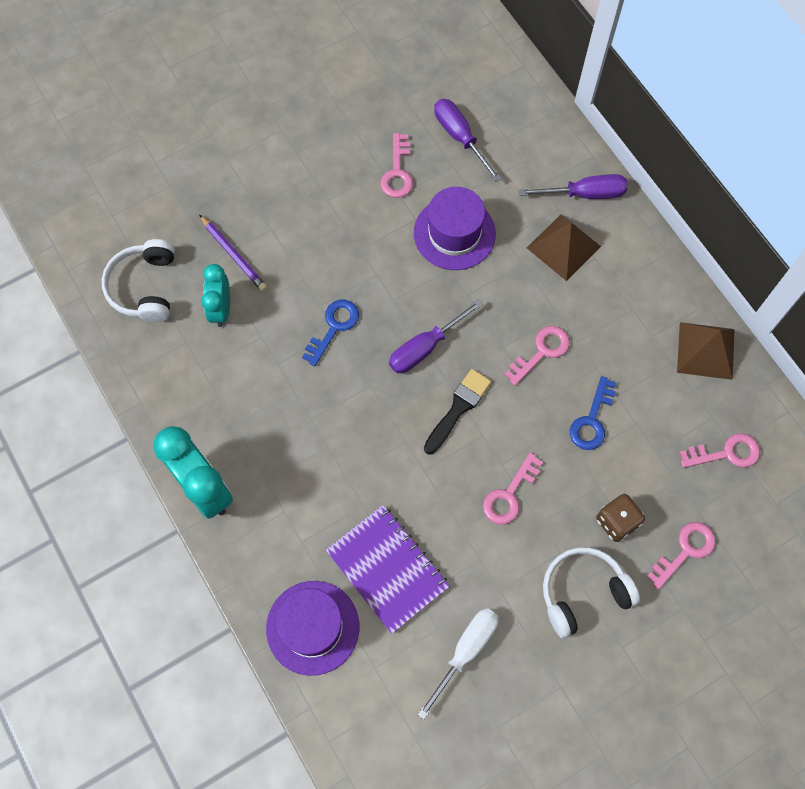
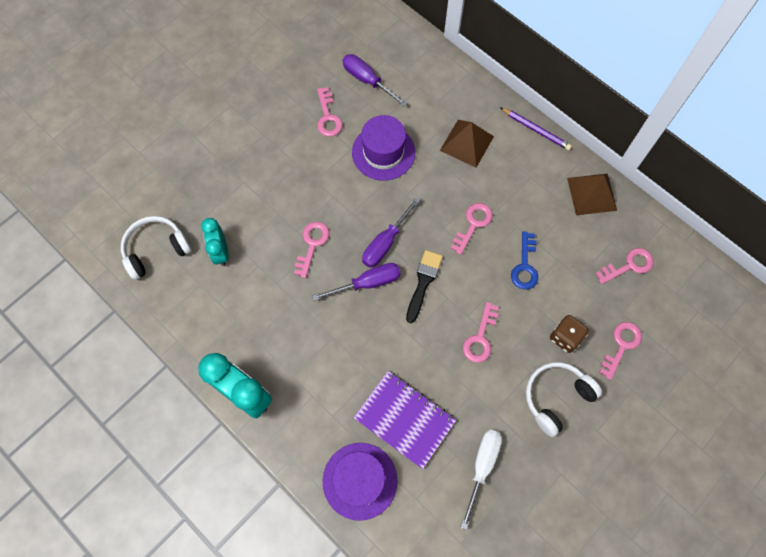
camera: 15 degrees left, 0 degrees up
white headphones [102,239,175,322] -> white headphones turned 75 degrees clockwise [121,216,192,280]
purple pencil [199,215,267,292] -> purple pencil moved to [500,107,572,151]
blue key [302,300,359,366] -> pink key [294,222,329,278]
purple screwdriver [519,174,628,199] -> purple screwdriver moved to [312,263,401,301]

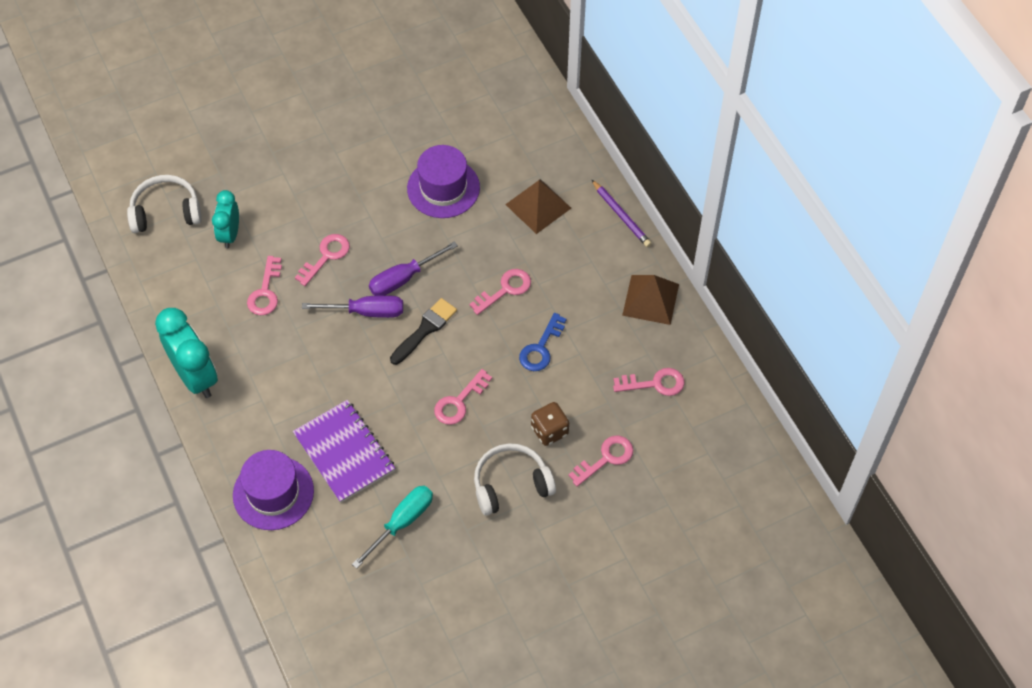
camera: 20 degrees right, 10 degrees down
pink key [317,87,343,137] -> pink key moved to [247,256,282,315]
purple screwdriver [343,54,408,107] -> none
white screwdriver [460,429,502,530] -> turquoise screwdriver [352,486,433,569]

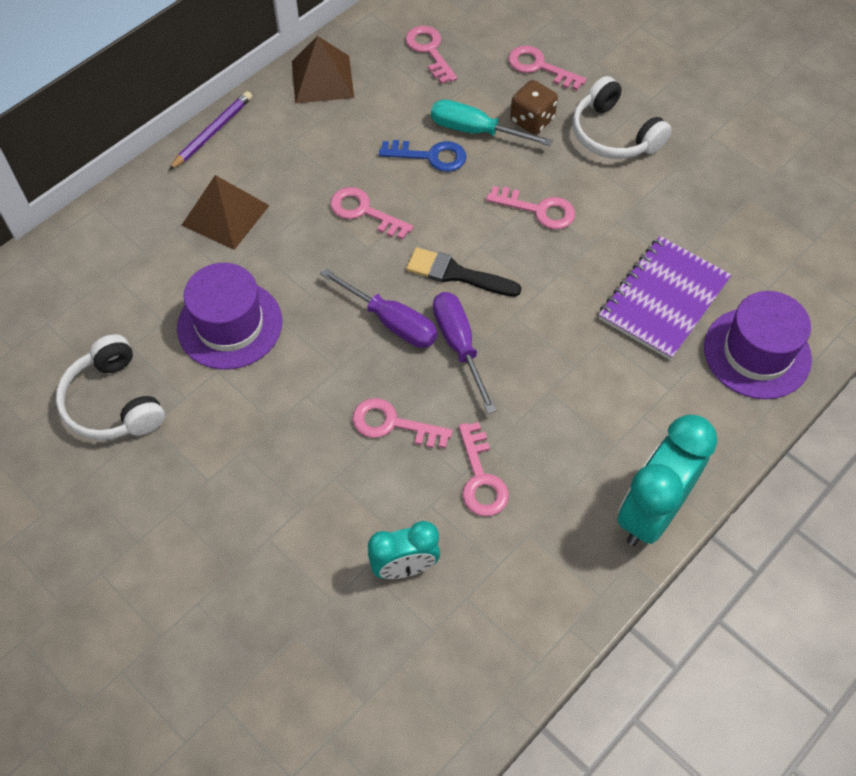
camera: 110 degrees left, 0 degrees up
white headphones [127,175,202,233] -> white headphones moved to [56,334,165,440]
pink key [247,256,282,315] -> pink key turned 90 degrees clockwise [459,422,509,516]
turquoise screwdriver [352,486,433,569] -> turquoise screwdriver moved to [431,99,553,146]

